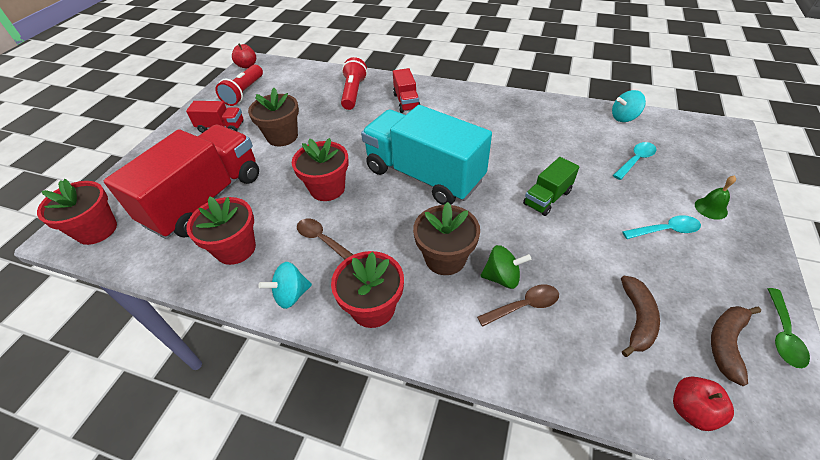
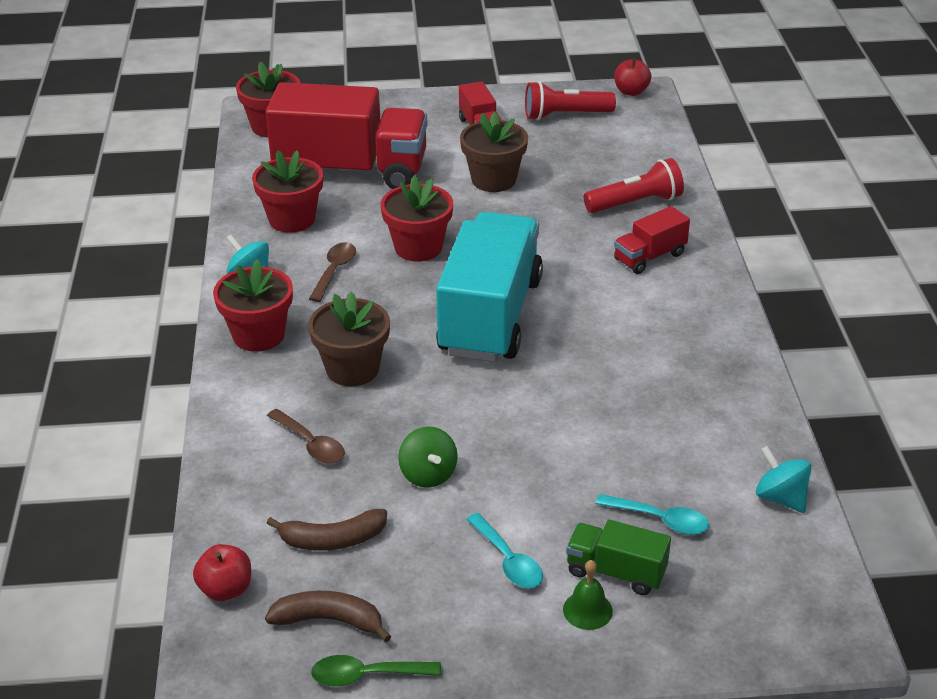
camera: 65 degrees right, 10 degrees down
green spinning top [480,245,531,289] -> green spinning top moved to [398,426,458,488]
green truck [523,157,579,216] -> green truck moved to [566,520,671,595]

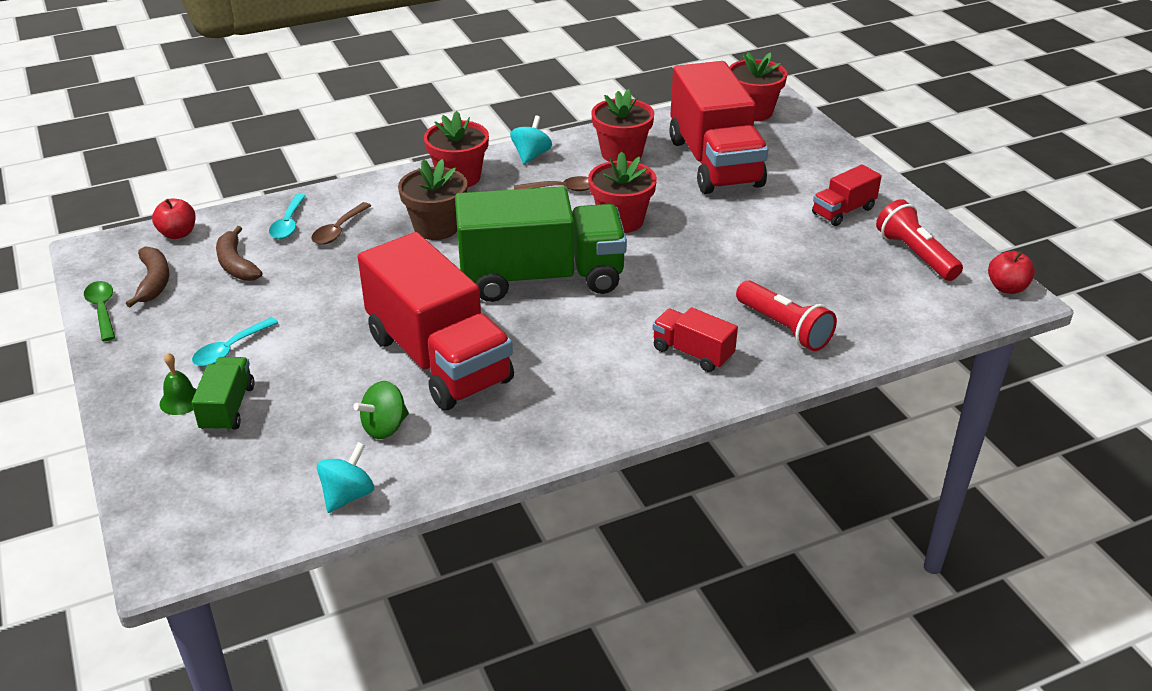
camera: 70 degrees right, 0 degrees up
green spinning top [398,426,458,488] -> green spinning top moved to [353,381,409,439]
turquoise truck [436,212,543,362] -> green truck [455,186,627,302]
brown flower pot [460,112,528,192] -> none
turquoise spoon [595,494,709,535] -> turquoise spoon moved to [269,194,306,239]
none -> red truck [358,232,514,410]

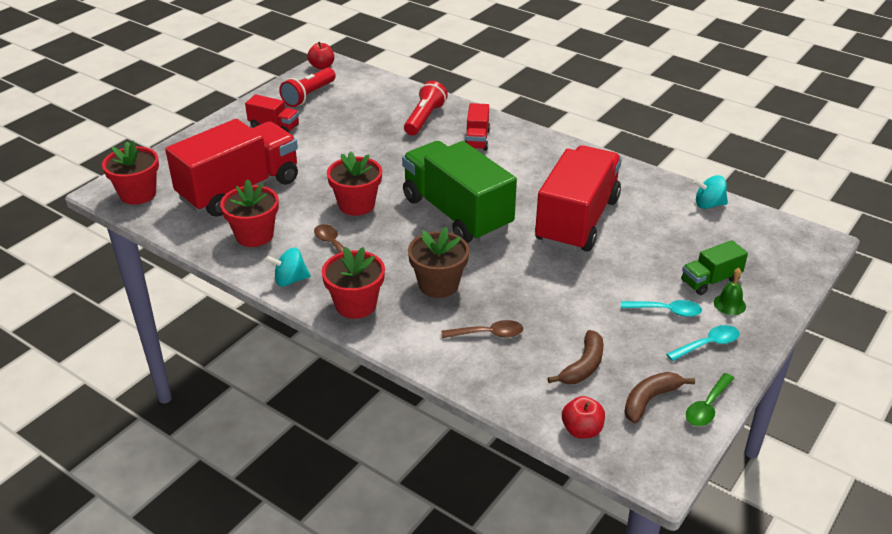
camera: 120 degrees left, 0 degrees up
turquoise spoon [269,194,306,239] -> turquoise spoon moved to [666,325,740,361]
green spinning top [353,381,409,439] -> none

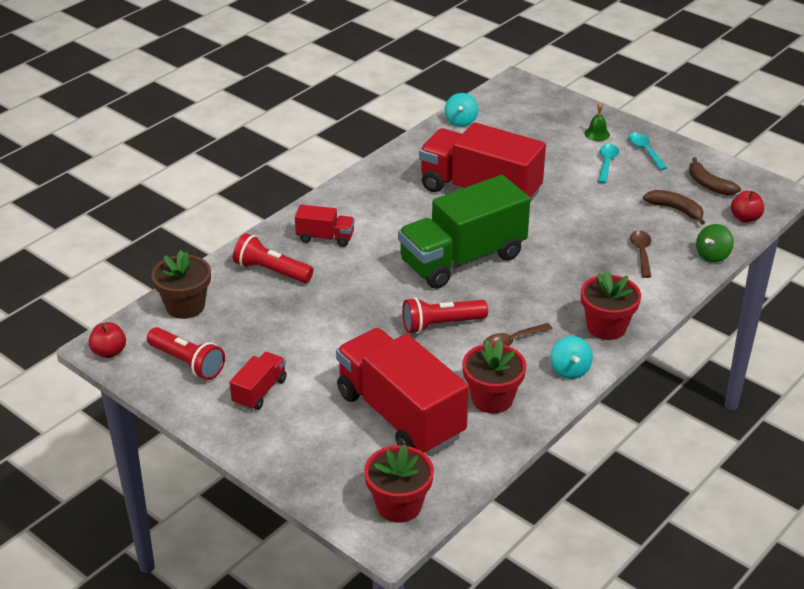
camera: 85 degrees left, 0 degrees up
red flower pot [327,151,382,216] -> red flashlight [402,297,488,334]
brown flower pot [408,227,469,298] -> brown flower pot moved to [151,250,211,319]
green truck [681,240,748,295] -> none
green spoon [686,373,734,426] -> none
none -> green spinning top [696,224,734,263]

